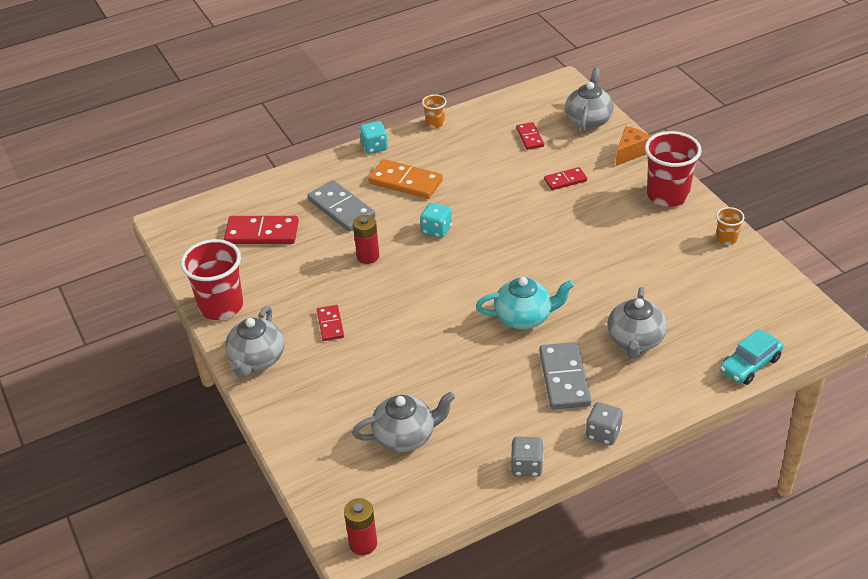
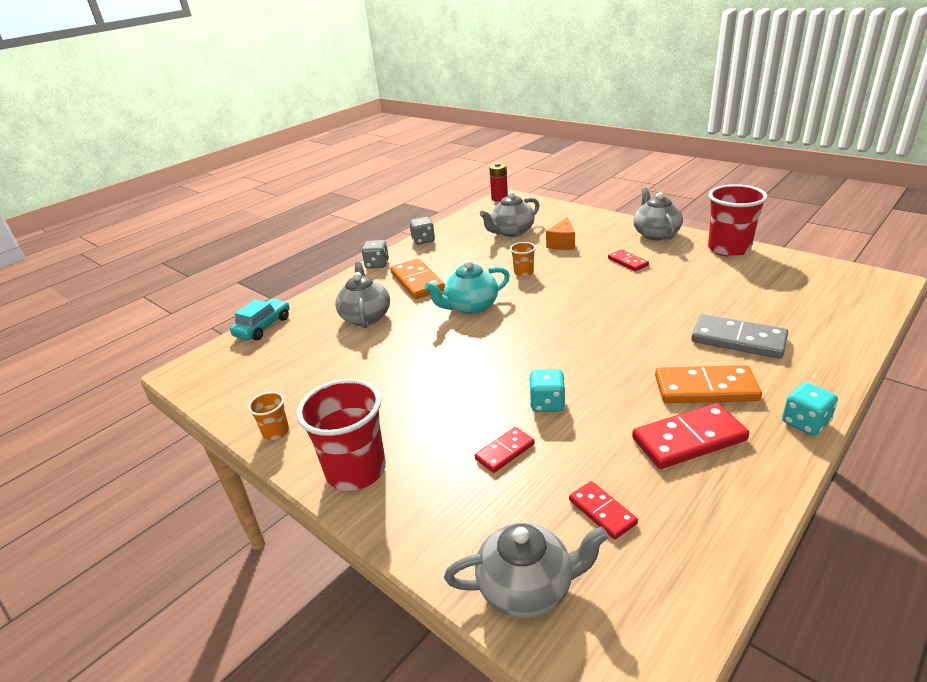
camera: 160 degrees right, 10 degrees down
red domino [224,216,299,244] -> red domino moved to [632,403,749,469]
red battery [353,215,379,264] -> none
turquoise dice [420,202,452,238] -> turquoise dice moved to [529,369,565,412]
orange cup [422,94,446,128] -> orange cup moved to [510,242,536,277]
grey domino [539,342,591,410] -> orange domino [390,259,445,299]
grey teapot [565,68,614,133] -> grey teapot turned 90 degrees counterclockwise [444,523,609,618]
orange cheese [616,126,651,166] -> orange cheese moved to [546,217,575,250]

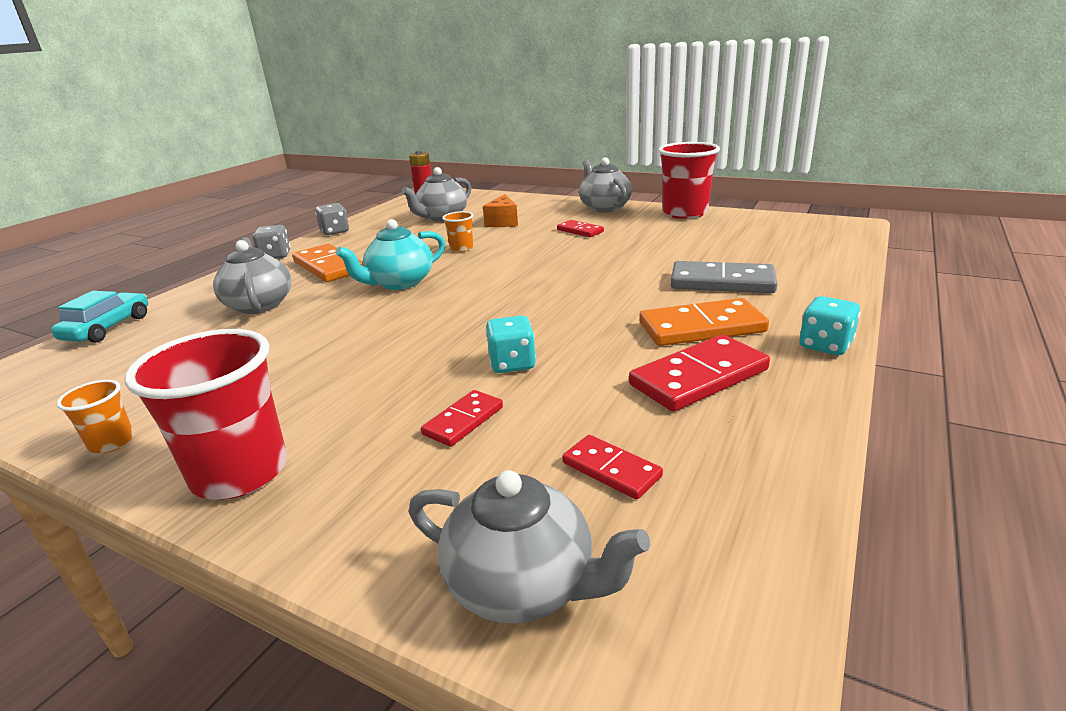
camera: 15 degrees left, 5 degrees down
grey teapot [444,523,609,618] -> grey teapot turned 45 degrees clockwise [409,470,650,623]

